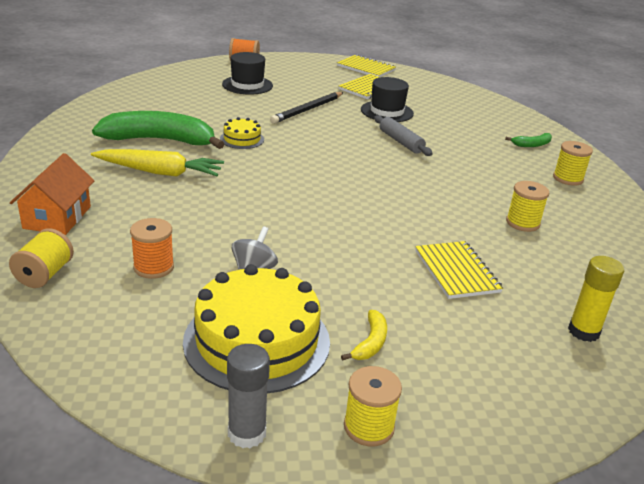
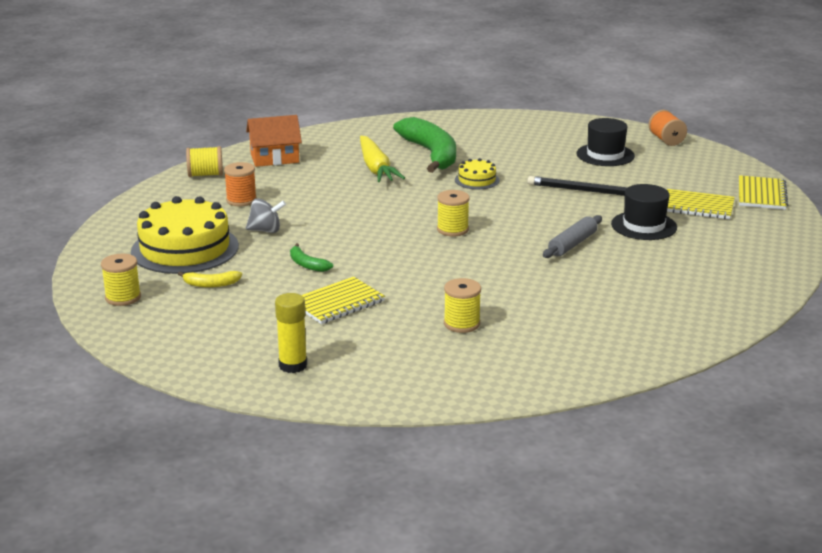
camera: 70 degrees right, 5 degrees down
grey glue stick [227,344,270,448] -> none
green banana [505,133,552,147] -> green banana moved to [290,243,333,272]
yellow spool [553,141,593,186] -> yellow spool moved to [437,190,469,236]

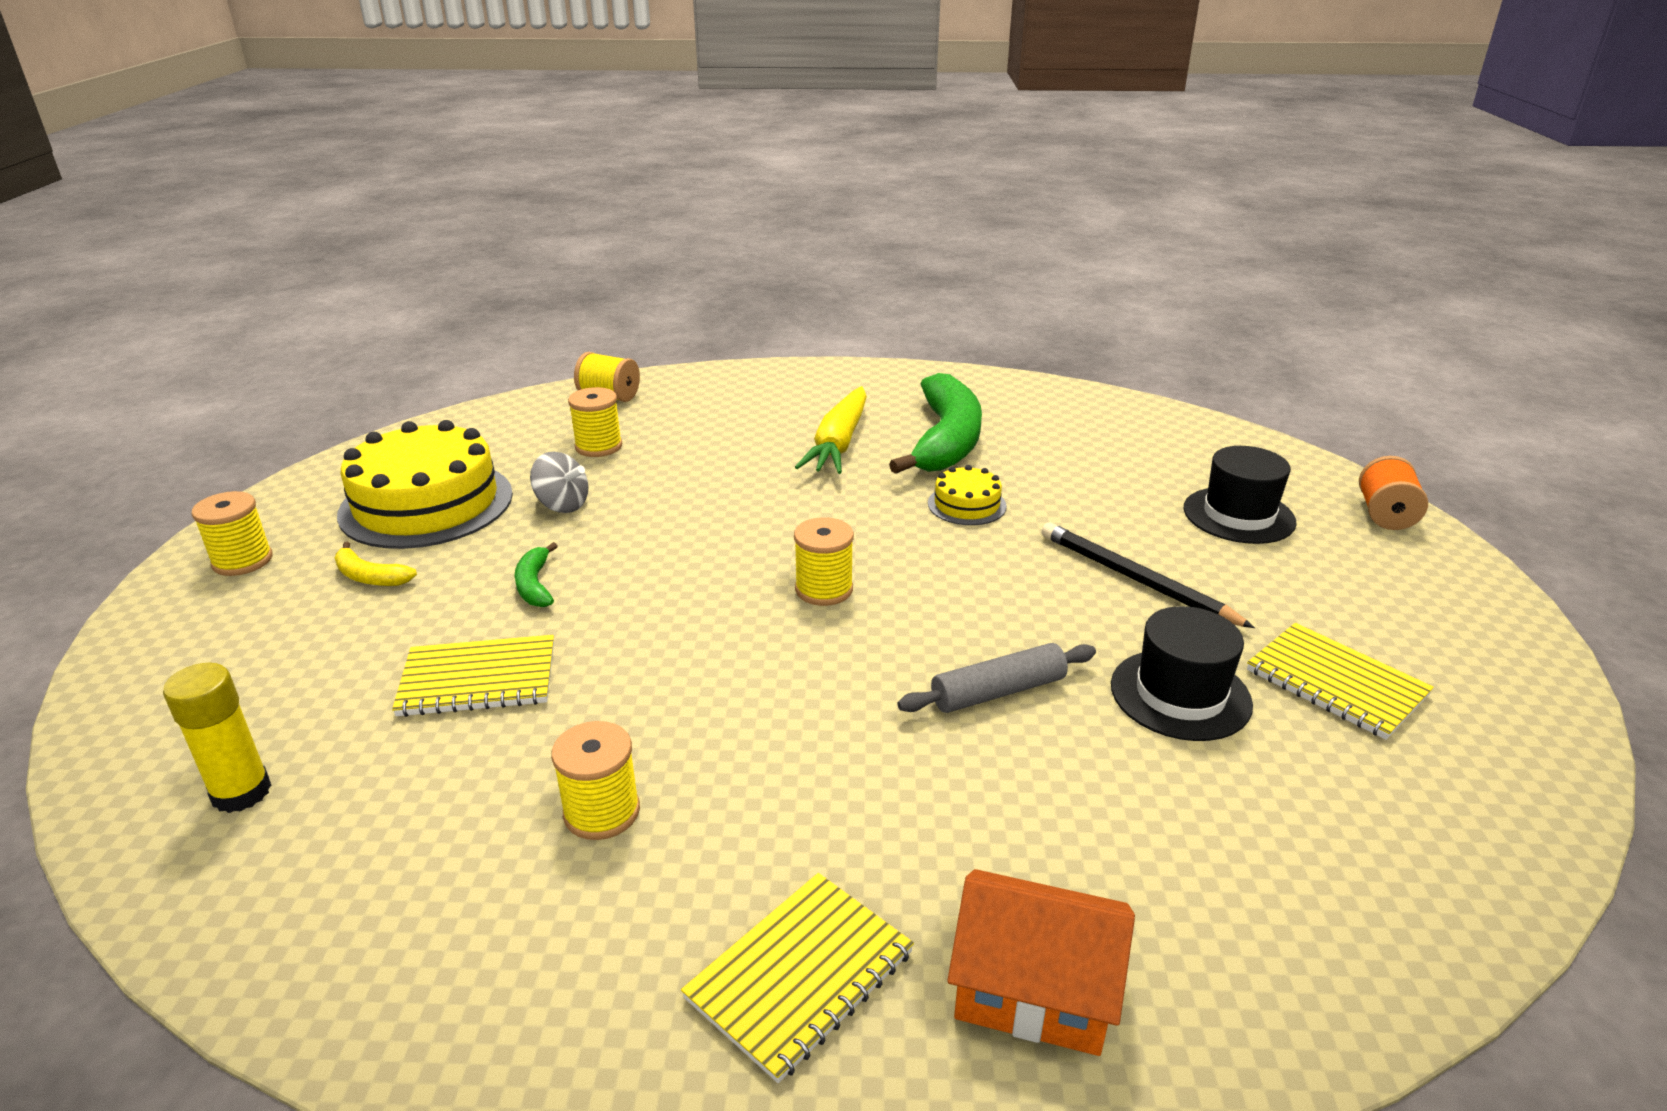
camera: 30 degrees right, 5 degrees up
orange spool [224,162,257,206] -> yellow spool [568,387,622,457]
orange house [246,115,302,167] -> orange house moved to [947,869,1135,1056]
yellow notebook [739,175,788,210] -> yellow notebook moved to [681,873,914,1083]

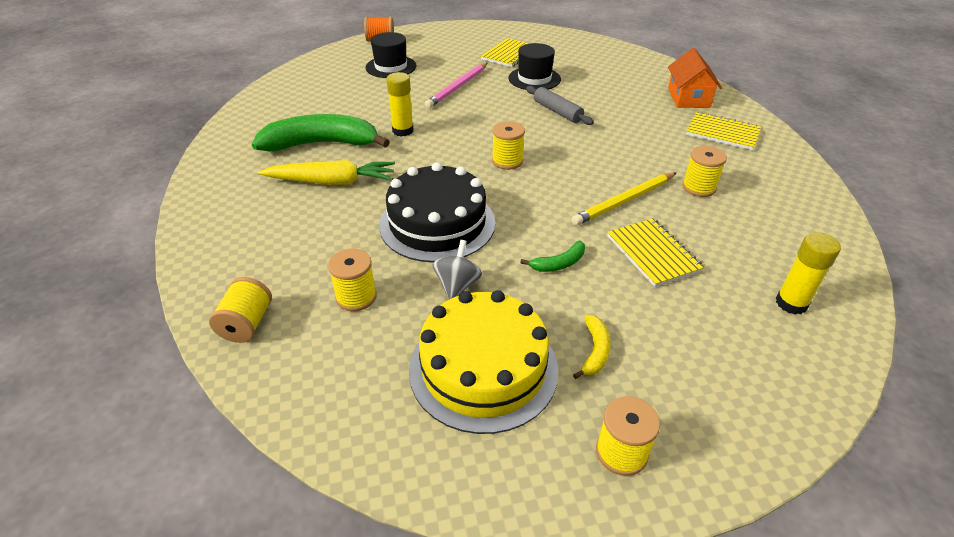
camera: 105 degrees left, 10 degrees up
yellow cake [928,465,1007,525] -> yellow glue stick [386,72,414,136]
black pencil [1041,523,1255,628] -> pink pencil [425,63,488,108]
none -> black cake [379,162,495,263]
none -> yellow pencil [572,172,677,226]

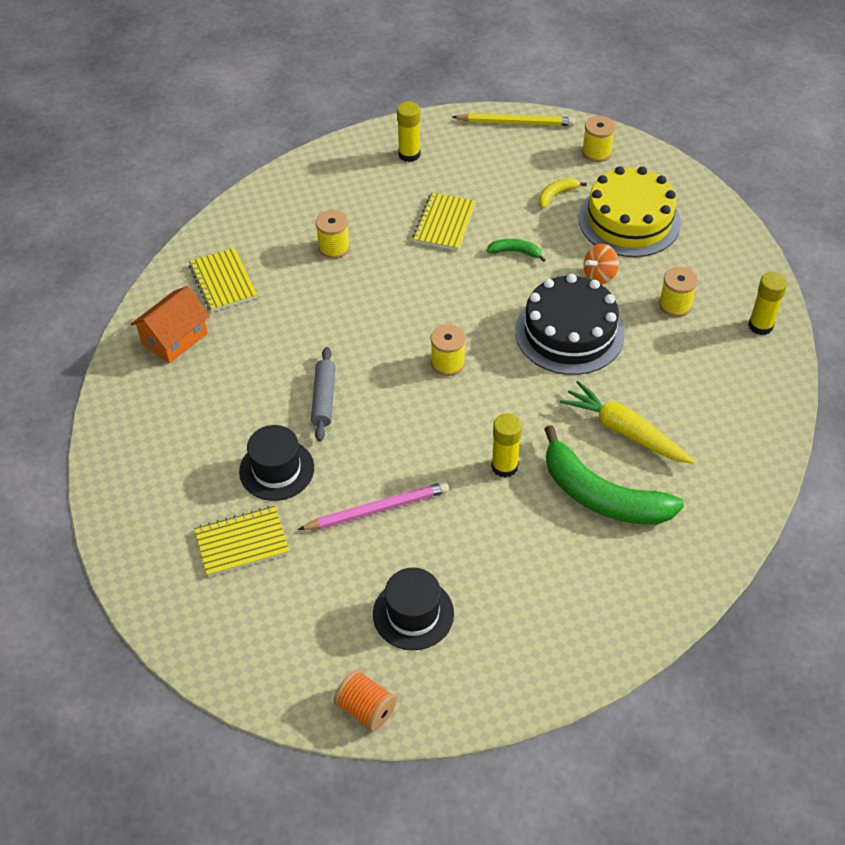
camera: 140 degrees left, 10 degrees up
yellow spool [209,277,272,343] -> yellow glue stick [748,272,787,335]
grey spinning top [433,240,482,299] -> orange spinning top [584,244,619,284]
yellow pencil [572,172,677,226] -> yellow pencil moved to [452,113,575,126]

